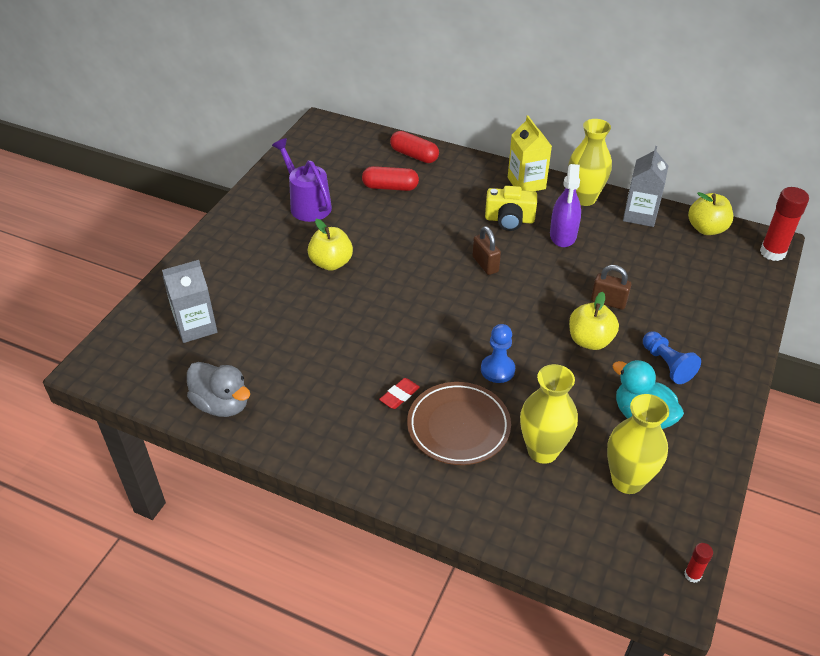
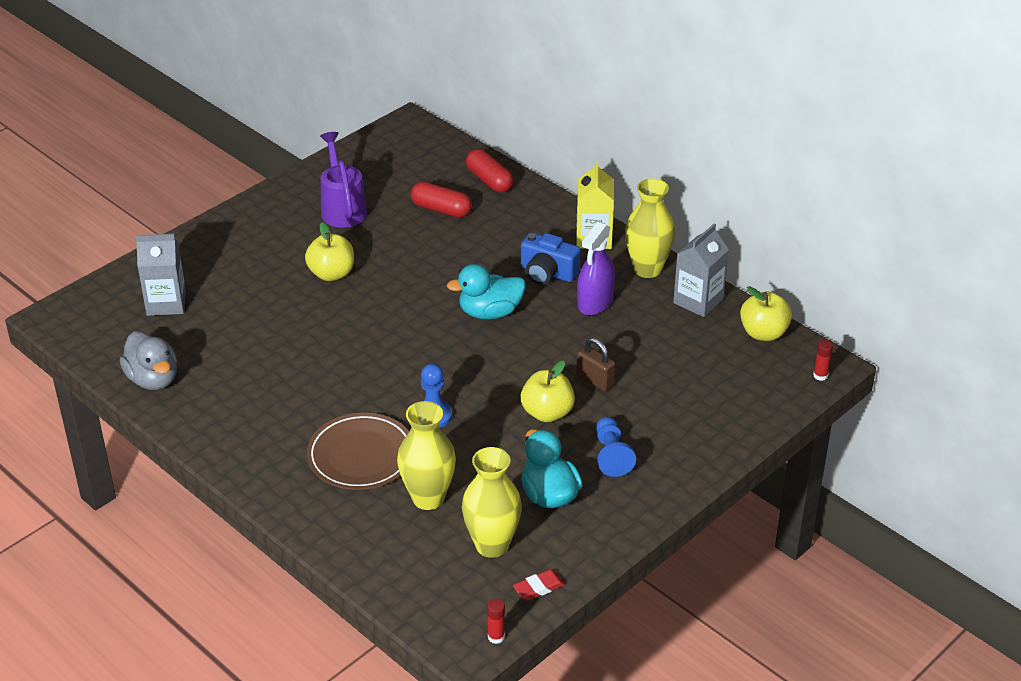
camera: 20 degrees right, 5 degrees down
red eraser [379,378,420,409] -> red eraser moved to [513,569,565,601]
brown padlock [472,226,501,275] -> turquoise duck [447,264,525,319]
yellow camera [485,186,537,231] -> blue camera [521,232,581,285]
red glue stick [760,187,809,261] -> red glue stick [813,340,833,381], size x0.48

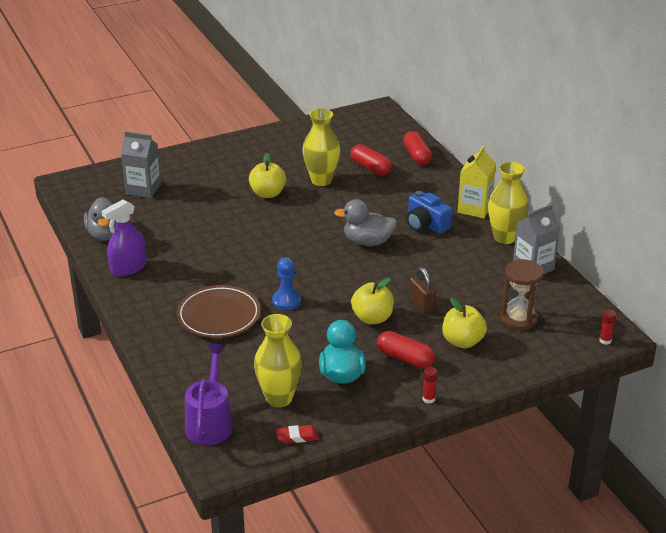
camera: 20 degrees right, 5 degrees down
purple watering can [320,132,367,228] -> purple watering can moved to [185,344,233,445]
yellow vase [397,401,456,510] -> yellow vase moved to [303,108,340,186]
turquoise duck [447,264,525,319] -> grey duck [334,199,397,246]
red glue stick [487,599,505,644] -> red glue stick moved to [423,367,437,404]
purple spray bottle [577,222,615,315] -> purple spray bottle moved to [102,199,147,276]
blue pawn [596,417,636,477] -> red capsule [377,331,435,369]
yellow apple [740,286,792,341] -> yellow apple moved to [442,297,487,348]
none -> brown hourglass [501,259,543,330]

